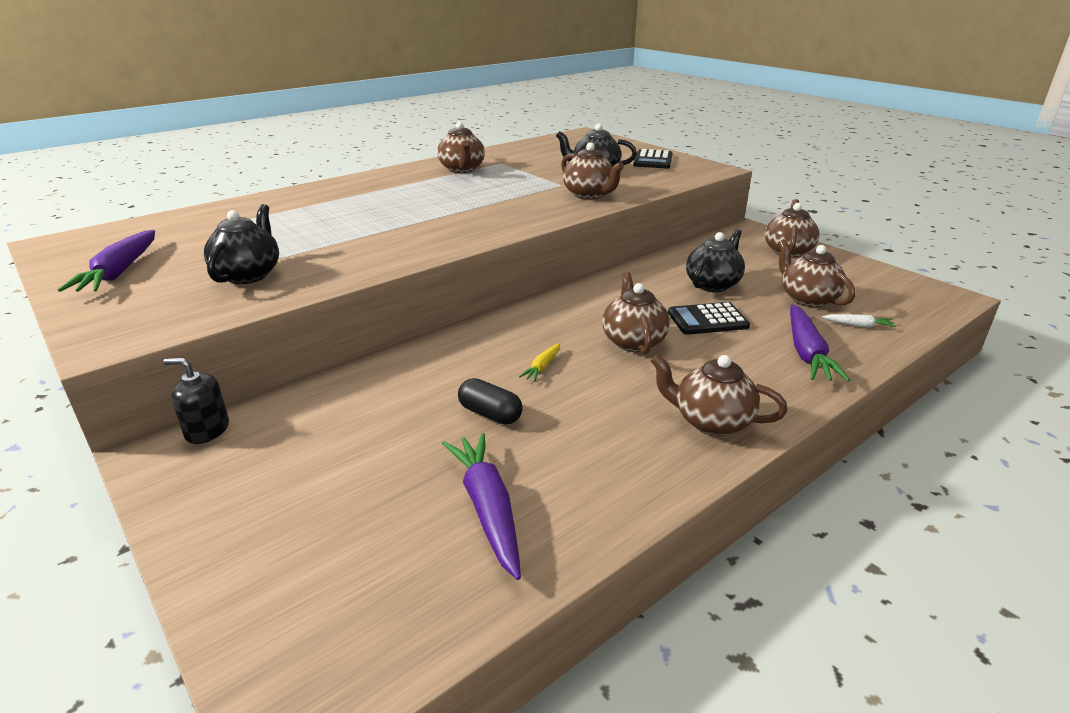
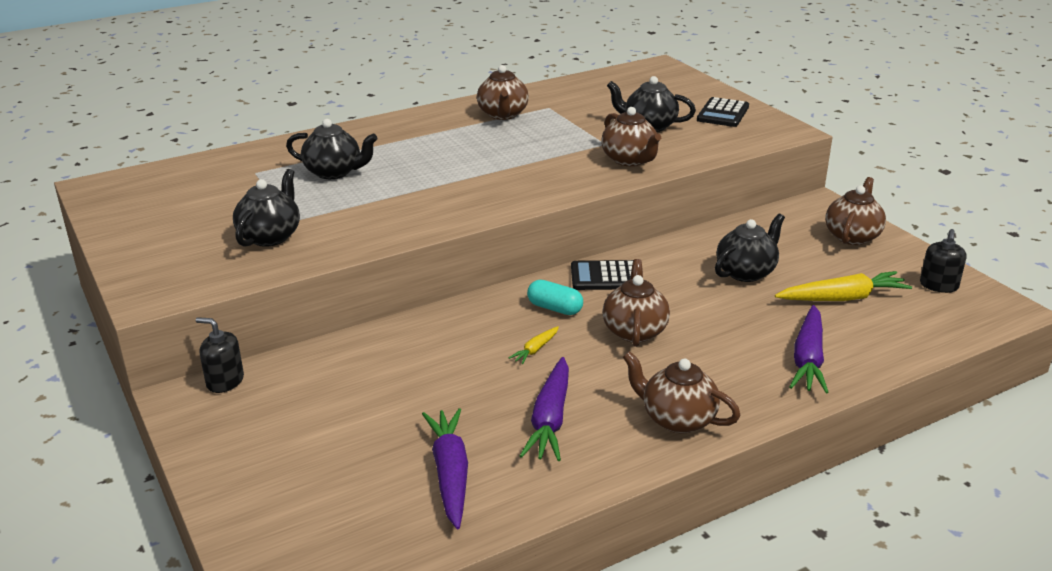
camera: 10 degrees right, 0 degrees up
purple carrot [58,230,155,292] -> purple carrot moved to [520,357,569,461]
black capsule [458,378,523,425] -> none
black calculator [668,302,750,335] -> black calculator moved to [571,260,633,290]
brown teapot [778,239,855,307] -> yellow carrot [775,271,912,301]
white carrot [822,314,896,328] -> none
none -> black teapot [286,119,377,179]
none -> turquoise capsule [527,280,583,315]
none -> black soap dispenser [920,229,967,293]

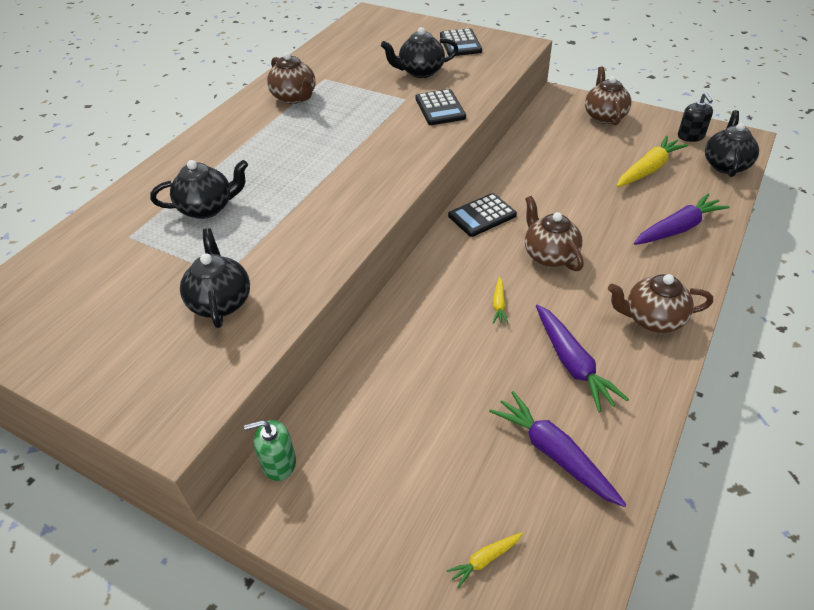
camera: 30 degrees left, 15 degrees up
black soap dispenser [196,317,244,393] -> green soap dispenser [244,420,296,481]
turquoise capsule [527,280,583,315] -> none
brown teapot [601,107,661,166] -> black calculator [415,89,466,125]
black teapot [715,214,785,282] -> black teapot moved to [705,110,759,177]
purple carrot [790,305,829,394] -> purple carrot turned 105 degrees counterclockwise [634,193,730,245]
none -> yellow carrot [446,532,523,588]

